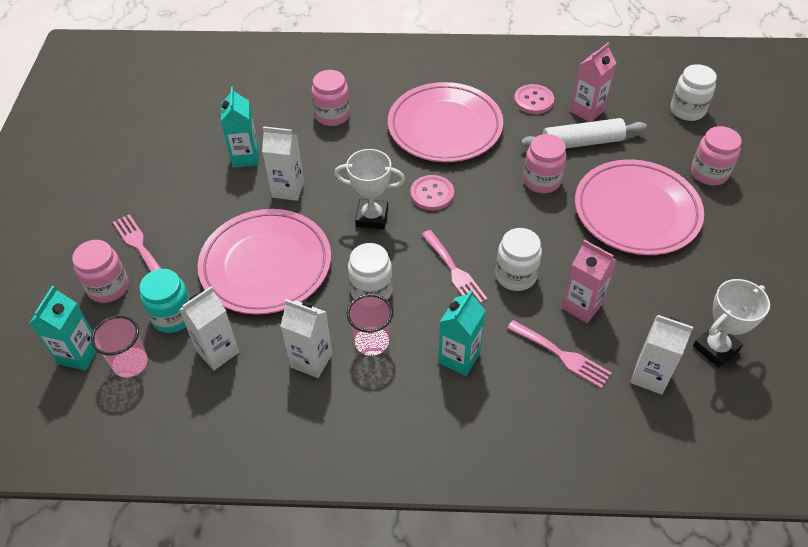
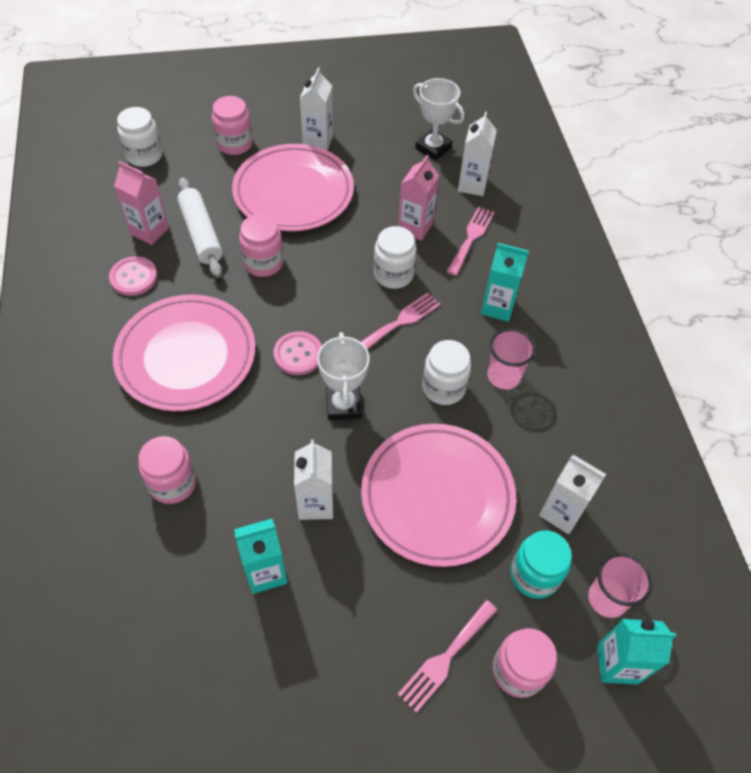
camera: 105 degrees left, 5 degrees up
white carton [280,299,333,378] -> white carton moved to [300,68,333,151]

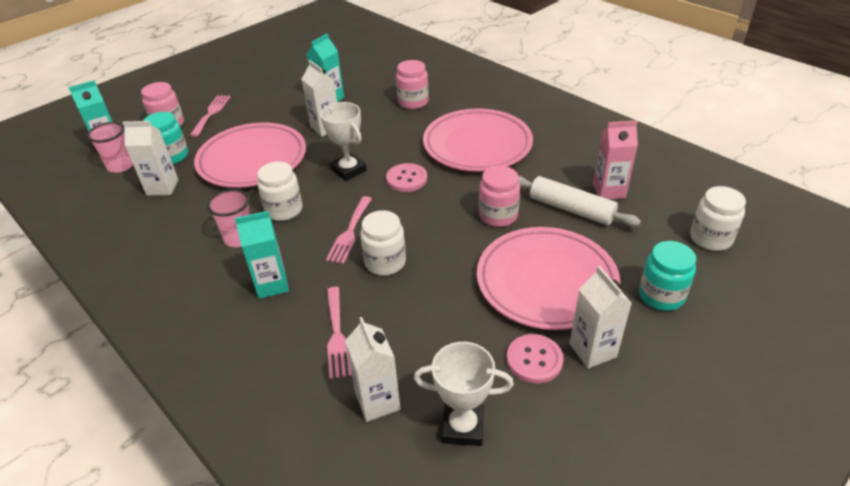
camera: 150 degrees right, 15 degrees down
pink button [109,256,158,296] -> pink button moved to [507,334,564,383]
pink jar [212,96,253,155] -> turquoise jar [639,241,696,311]
pink carton [398,155,439,241] -> none

